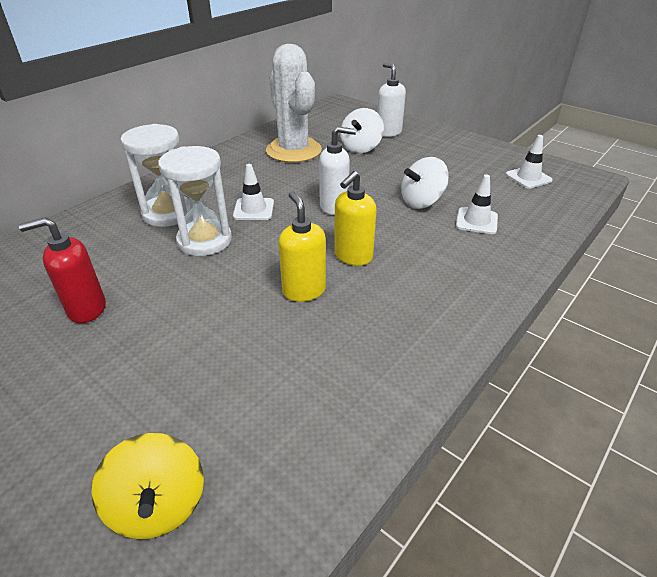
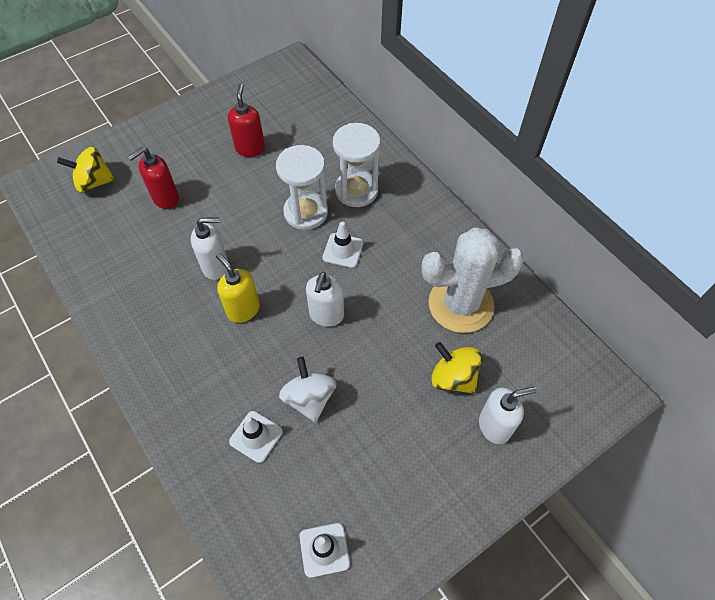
camera: 105 degrees right, 20 degrees up
yellow soap dispenser [278,191,326,302] -> white soap dispenser [191,218,228,280]
white spinning top [340,108,384,153] -> yellow spinning top [431,342,482,394]
none -> red soap dispenser [128,147,179,209]

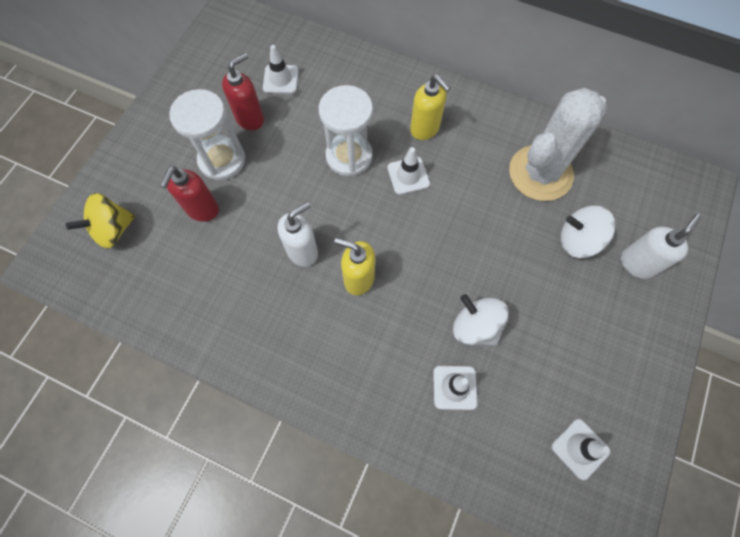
camera: 30 degrees left, 10 degrees up
red soap dispenser [228,84,265,157] -> red soap dispenser turned 75 degrees clockwise [222,53,264,130]
white soap dispenser [306,272,344,327] -> none
white hourglass [333,123,380,207] -> white hourglass moved to [169,89,245,180]
yellow spinning top [431,342,482,394] -> white spinning top [560,206,616,258]
none -> white traffic cone [263,45,299,94]
none -> yellow soap dispenser [410,75,451,140]

